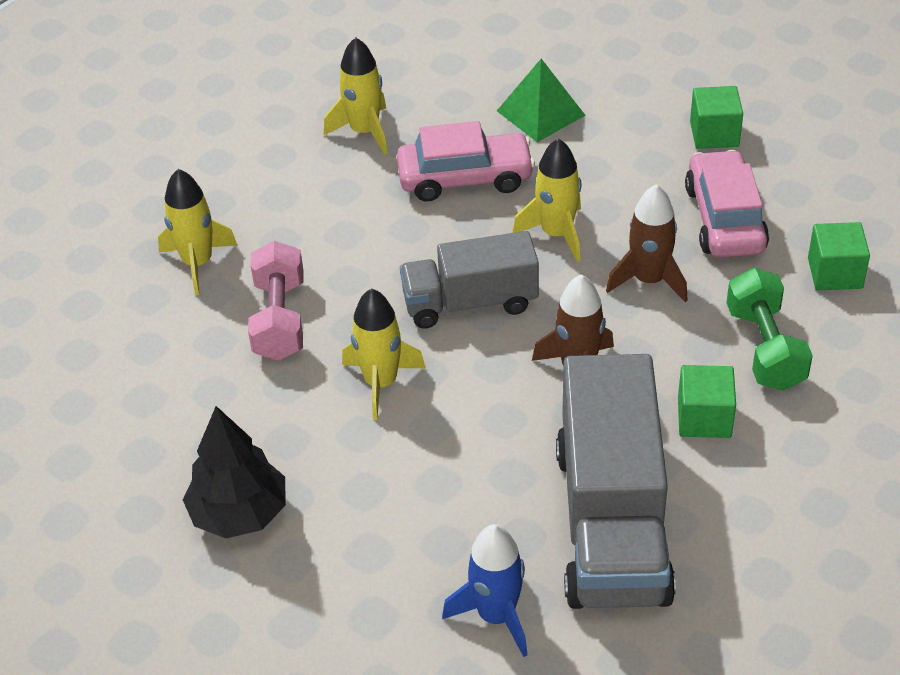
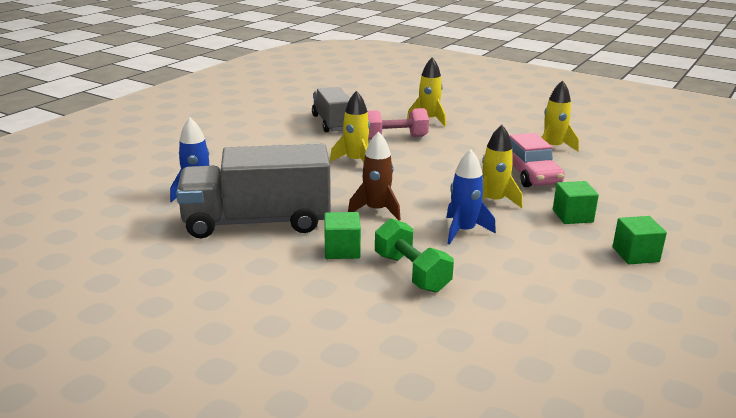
camera: 80 degrees right, 20 degrees down
black tree [183,406,286,538] -> none
grey truck [400,231,539,329] -> grey truck moved to [312,87,350,132]
green pyramid [497,59,586,142] -> none
brown rocket [606,184,688,302] -> blue rocket [446,149,496,245]
pink car [685,150,769,257] -> none
green dumbbell [726,268,813,391] -> green dumbbell turned 75 degrees clockwise [375,218,454,293]
green cube [808,222,870,290] -> green cube moved to [553,181,599,224]

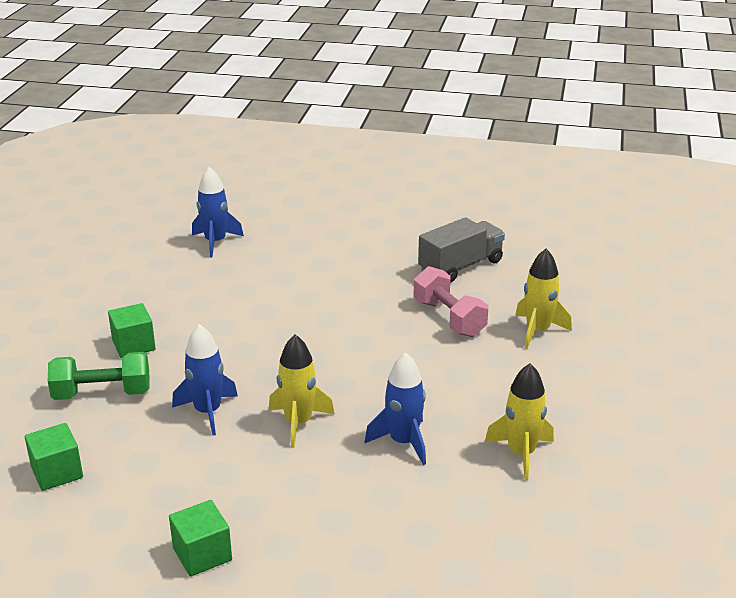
camera: 70 degrees right, 5 degrees up
grey truck [176,144,331,238] -> none
yellow rocket [330,91,370,163] -> none
brown rocket [348,131,401,221] -> none
green dumbbell [375,218,454,293] -> green dumbbell turned 45 degrees clockwise [48,352,150,400]
pink car [509,133,565,187] -> blue rocket [365,352,426,465]
green cube [553,181,599,224] -> green cube moved to [25,423,83,491]

